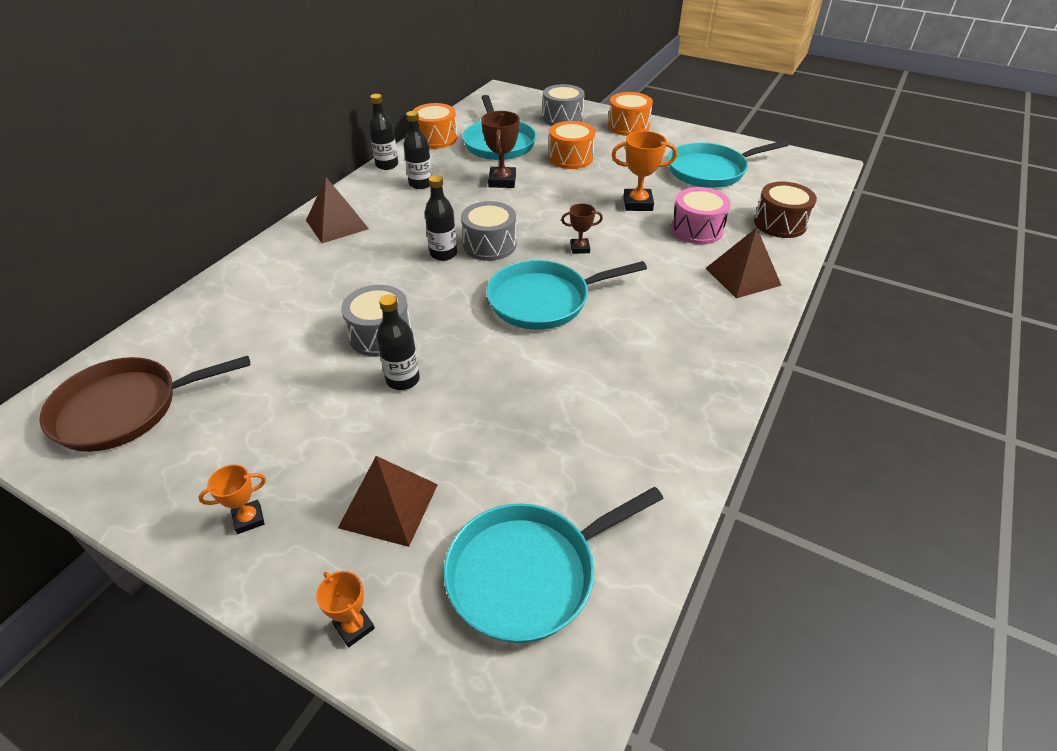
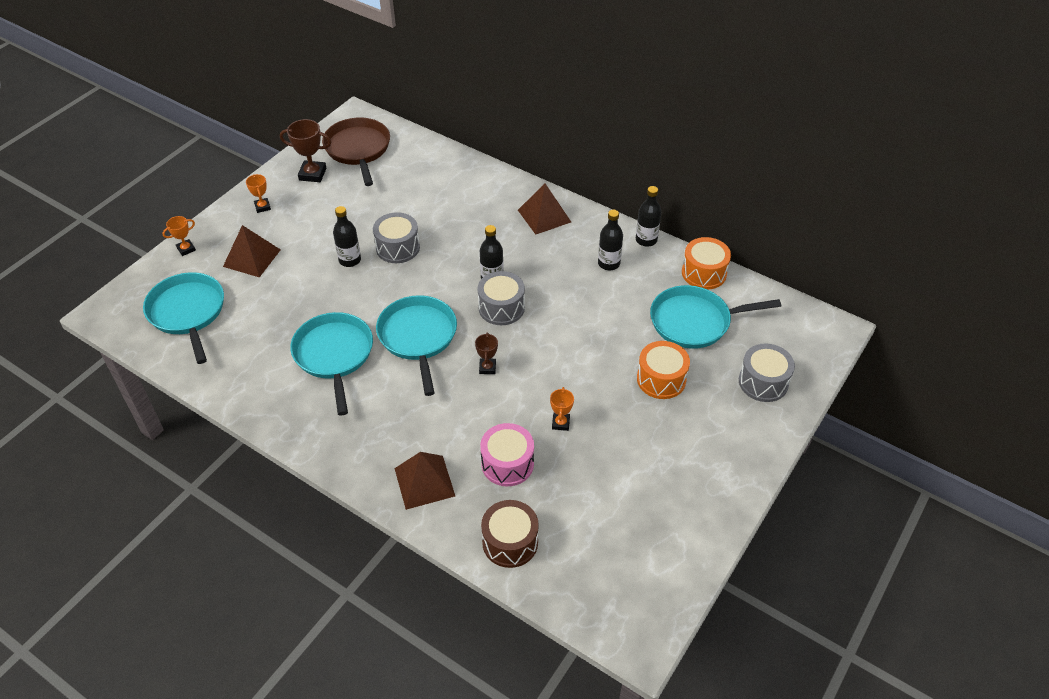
camera: 95 degrees right, 5 degrees up
brown trophy [481,111,520,188] -> brown trophy moved to [280,119,331,182]
orange drum [608,92,653,136] -> none
orange trophy [612,131,677,211] -> orange trophy [550,387,574,431], size x0.60
turquoise pan [668,140,788,188] -> turquoise pan moved to [290,312,373,415]

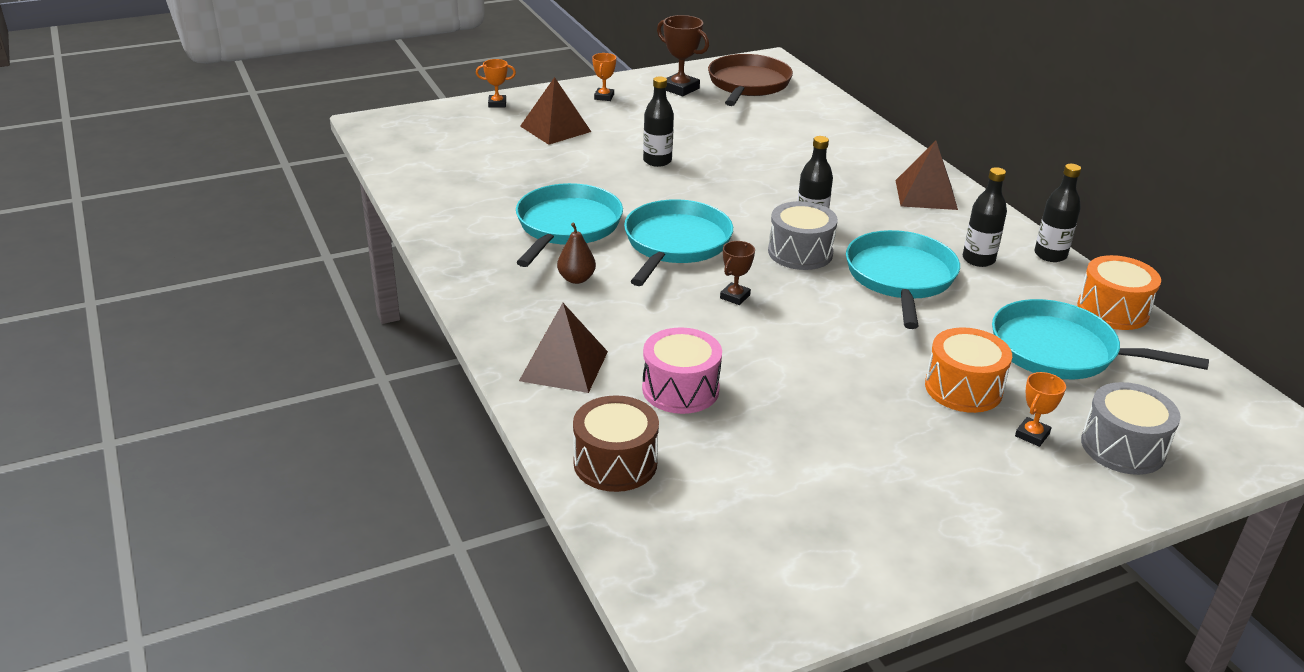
camera: 30 degrees right, 15 degrees down
turquoise pan [143,272,224,364] -> turquoise pan moved to [846,230,960,329]
grey drum [373,212,420,263] -> none
orange trophy [550,387,574,431] -> orange trophy moved to [1015,372,1066,447]
none -> brown pear [557,223,596,284]

